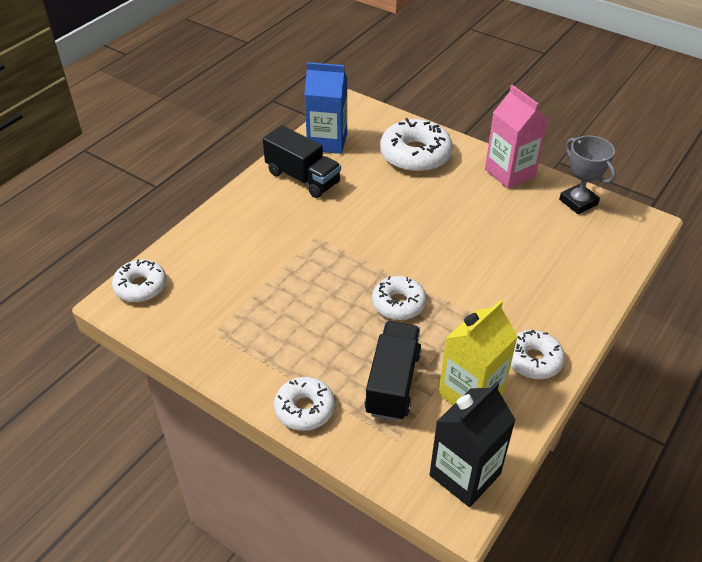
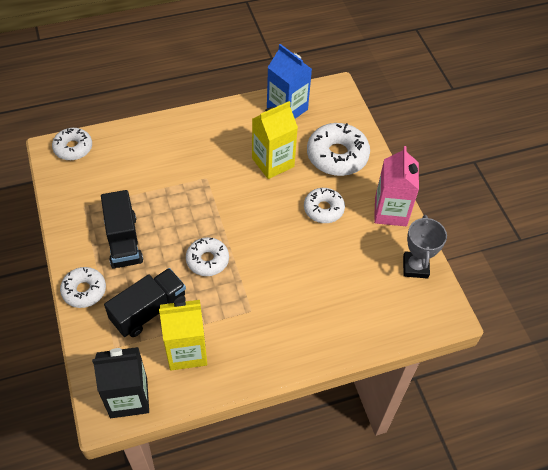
camera: 35 degrees right, 10 degrees up
black truck [263,125,341,198] -> black truck moved to [101,190,143,269]
white donut [511,330,565,379] -> white donut moved to [304,188,345,223]
none -> yellow carton [252,101,298,179]

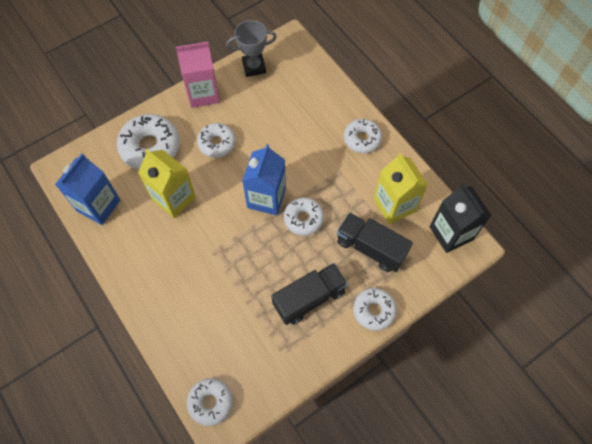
camera: 105 degrees left, 10 degrees up
none -> blue carton [242,144,286,215]
none -> white donut [344,119,382,153]

